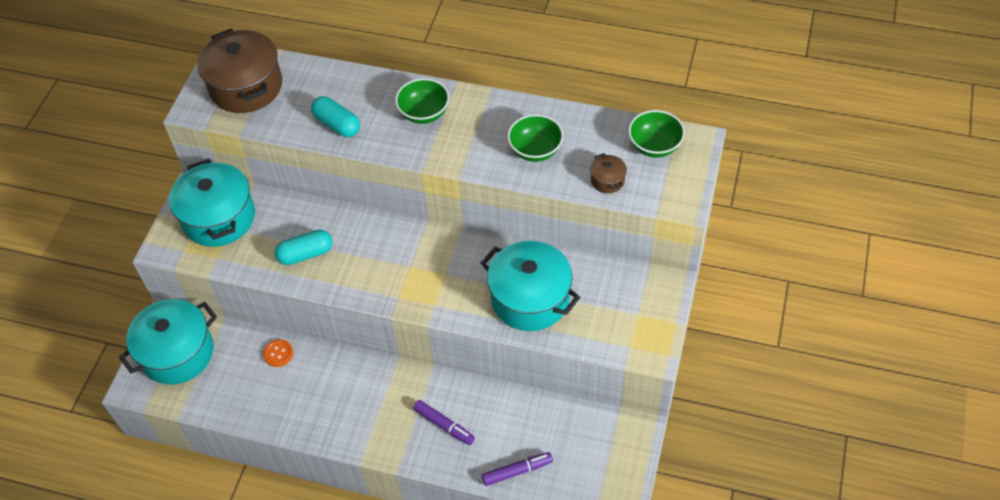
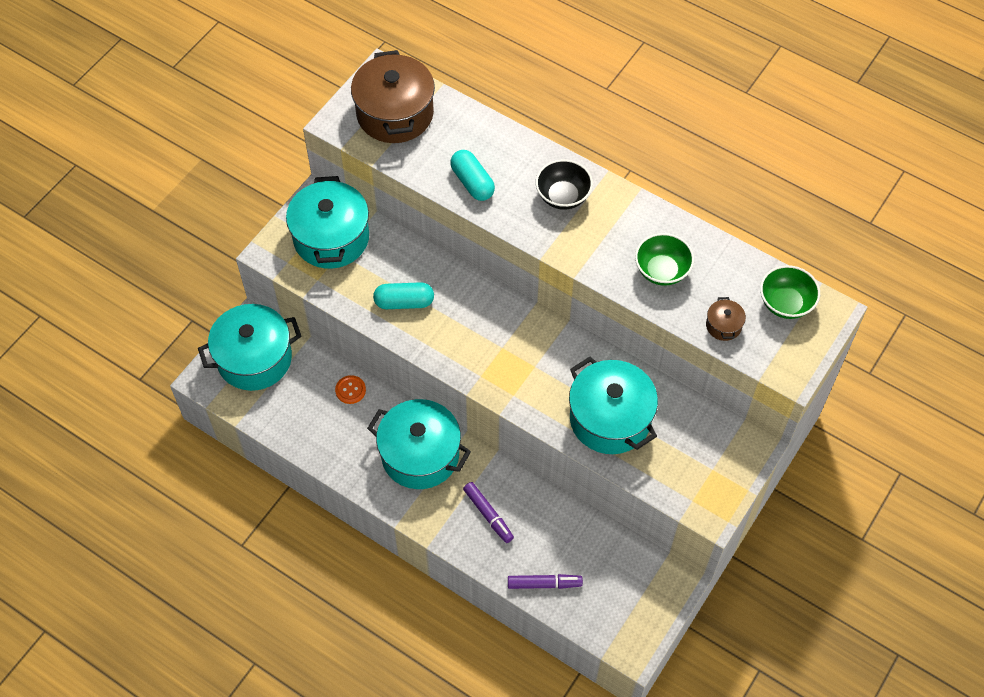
camera: 15 degrees right, 5 degrees up
green bowl [395,78,449,124] -> black bowl [536,159,593,210]
none -> turquoise pot [367,399,471,489]

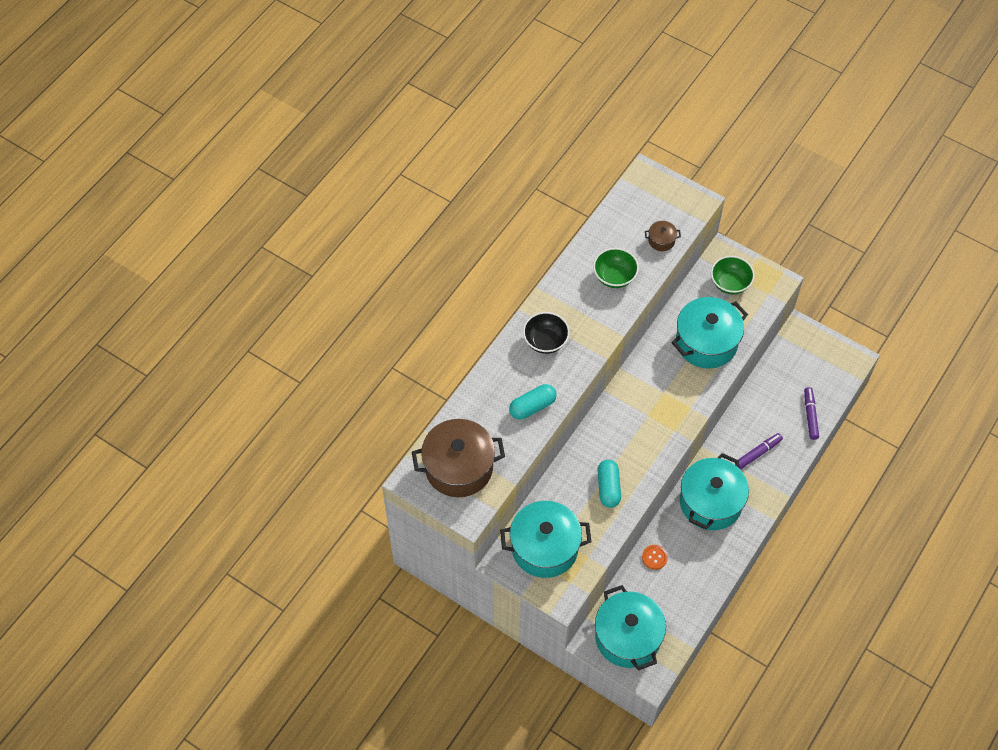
camera: 90 degrees left, 0 degrees up
green bowl [760,265,820,319] -> green bowl moved to [711,256,755,294]

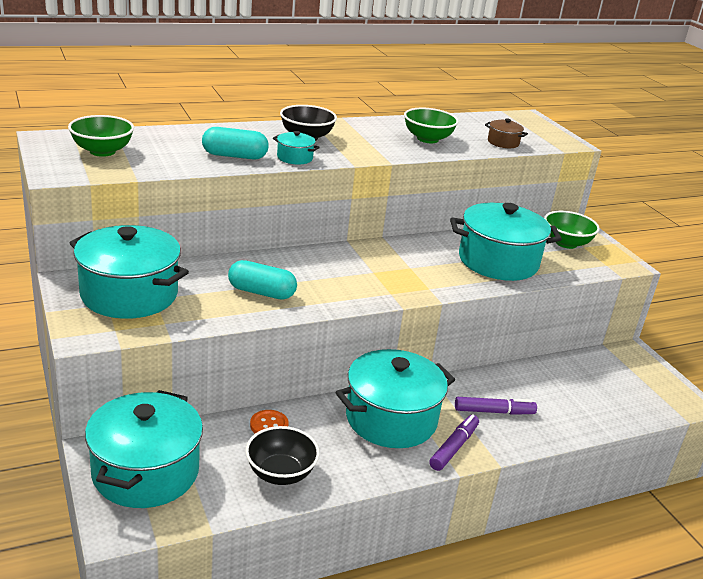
camera: 30 degrees right, 30 degrees down
brown pot [412,419,505,497] -> green bowl [68,115,134,157]
turquoise capsule [597,460,621,508] -> turquoise capsule turned 75 degrees clockwise [228,260,297,300]
purple marker [804,387,819,440] -> purple marker moved to [429,414,479,471]
none -> black bowl [245,426,320,485]
none -> turquoise pot [273,131,320,165]

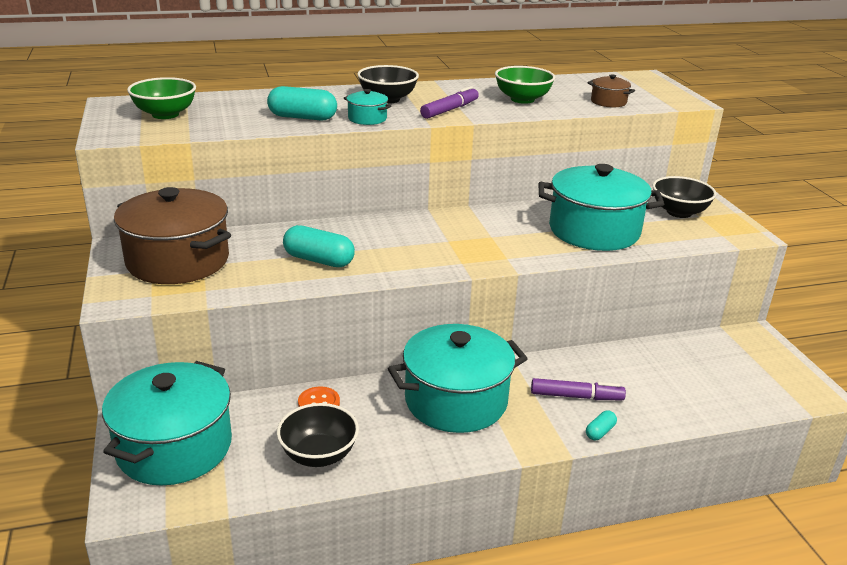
camera: 10 degrees right, 0 degrees up
turquoise pot [70,225,189,319] -> brown pot [114,187,231,284]
purple marker [429,414,479,471] -> purple marker moved to [420,86,479,119]
green bowl [544,211,600,249] -> black bowl [653,176,716,218]
none -> turquoise capsule [586,411,617,440]

